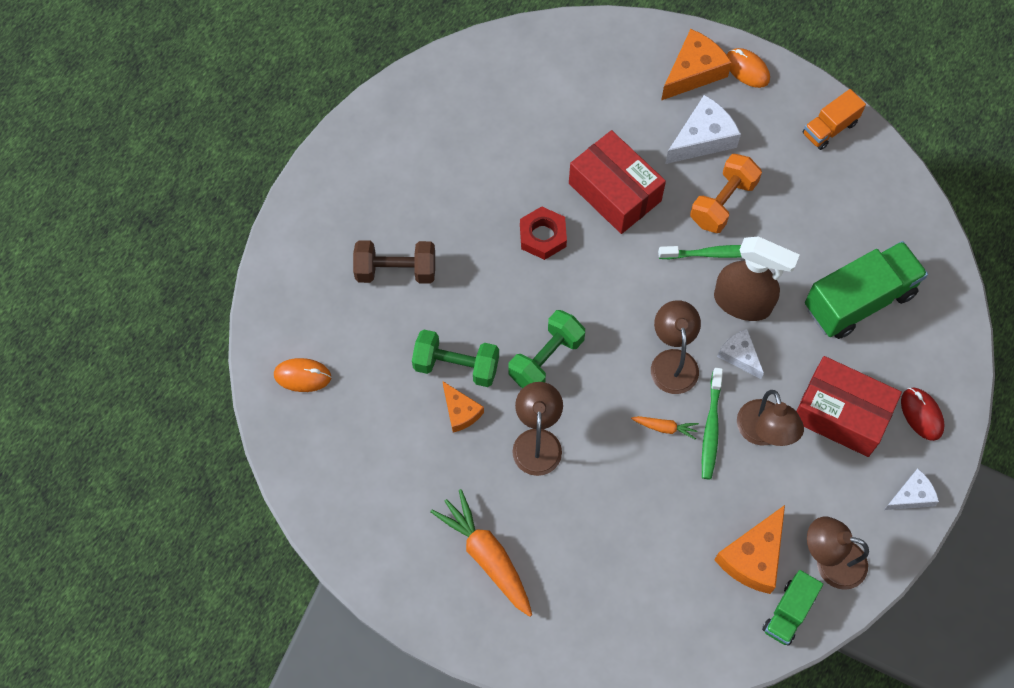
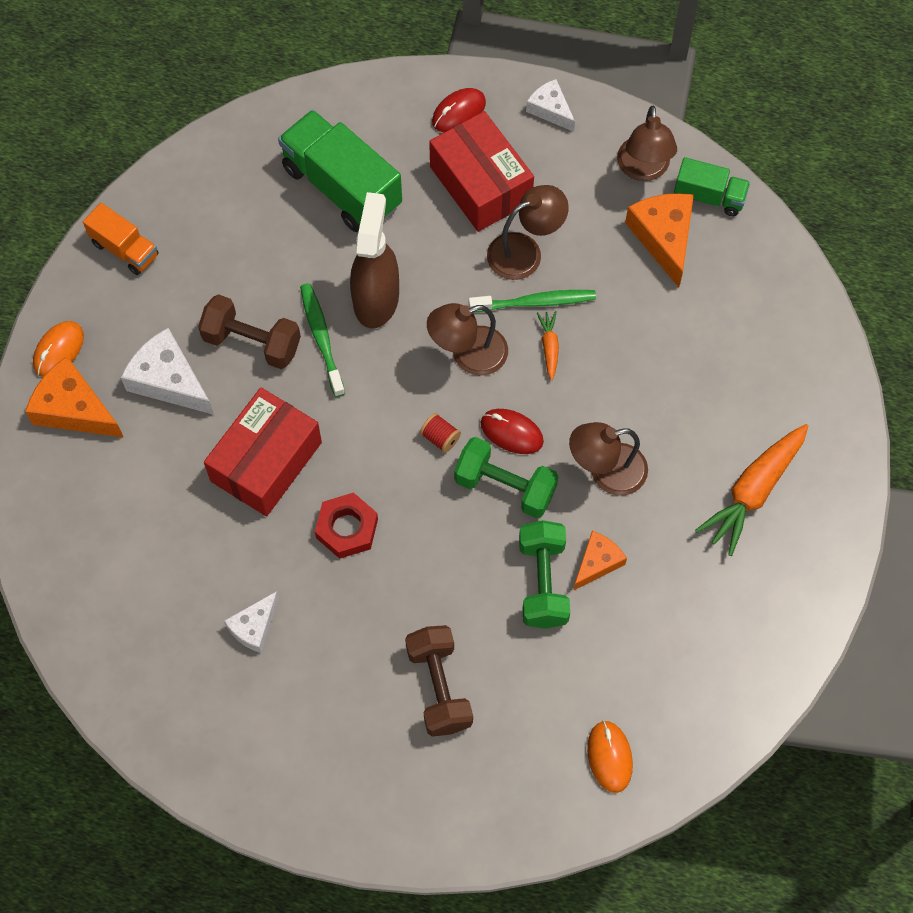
camera: 105 degrees left, 0 degrees up
orange dumbbell [690,154,762,233] -> brown dumbbell [198,294,301,369]
orange cheese [715,505,785,594] -> orange cheese turned 120 degrees counterclockwise [625,193,694,287]
white cheese [717,329,764,379] -> white cheese moved to [224,591,279,653]
red box [796,356,902,457] -> red box turned 45 degrees counterclockwise [429,111,534,232]
none -> red spool [420,413,461,453]
none -> red mouse [481,409,544,454]

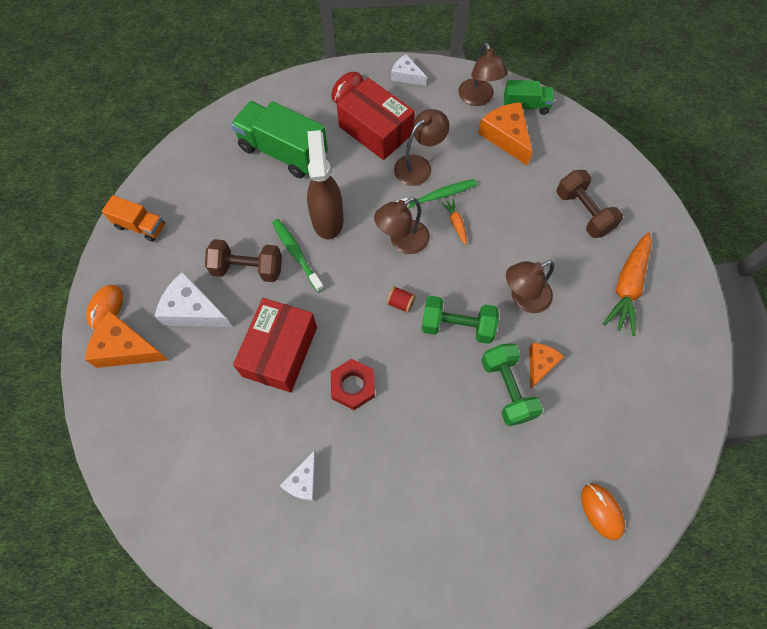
camera: 15 degrees left, 0 degrees up
brown dumbbell [405,625,473,737] -> brown dumbbell moved to [556,170,623,238]
red mouse [481,409,544,454] -> none

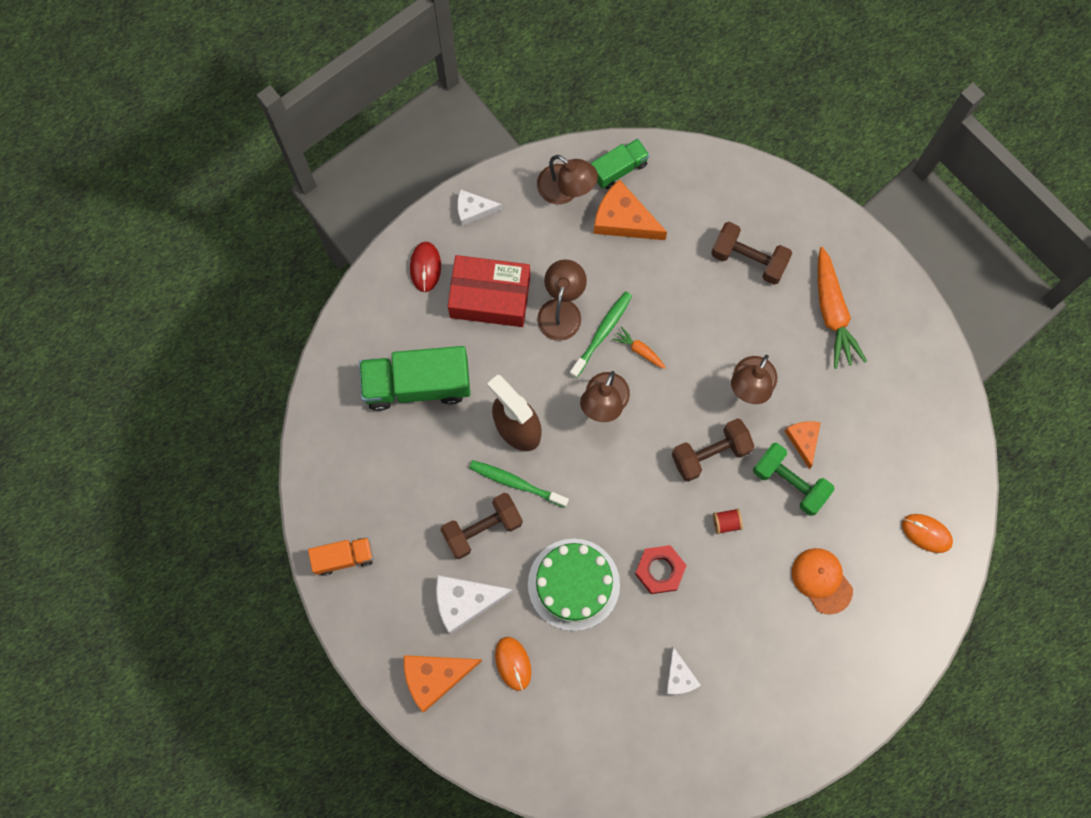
camera: 35 degrees left, 10 degrees up
orange mouse [86,285,123,330] -> orange mouse moved to [495,637,531,691]
red box [233,298,317,393] -> green cake [528,539,620,631]
red spool [387,286,416,313] -> red spool moved to [713,508,743,534]
green dumbbell [421,296,499,344] -> brown dumbbell [672,418,754,482]
none -> orange cap [792,548,853,615]

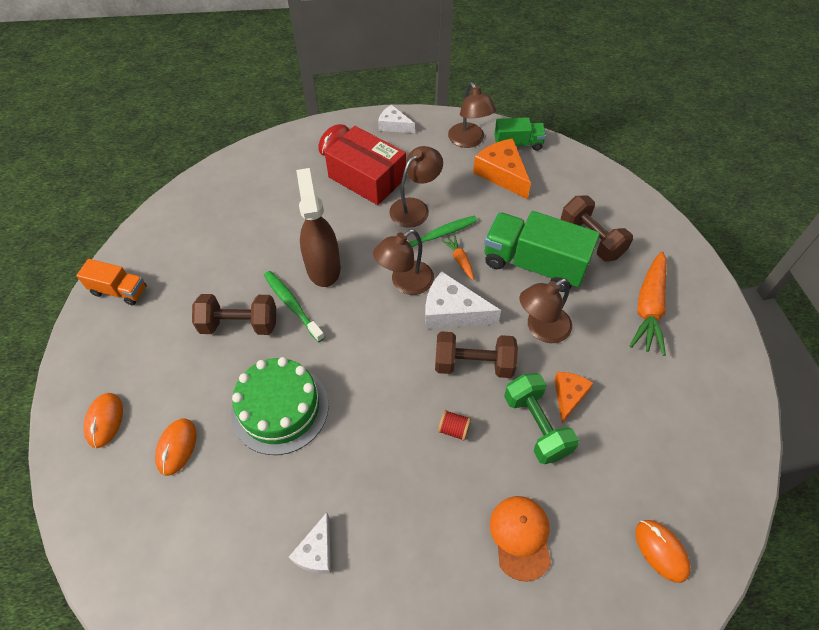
camera: 30 degrees right, 20 degrees down
green truck [359,346,470,411] -> green truck moved to [484,211,600,292]
orange cheese [404,655,482,712] -> orange mouse [84,393,123,448]
white cheese [436,575,514,634] -> white cheese moved to [425,271,501,329]
red nut [635,545,687,594] -> none

